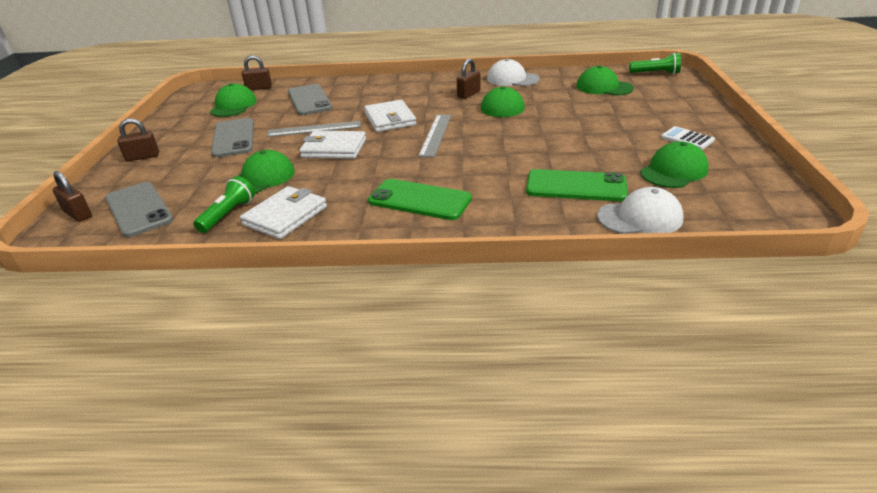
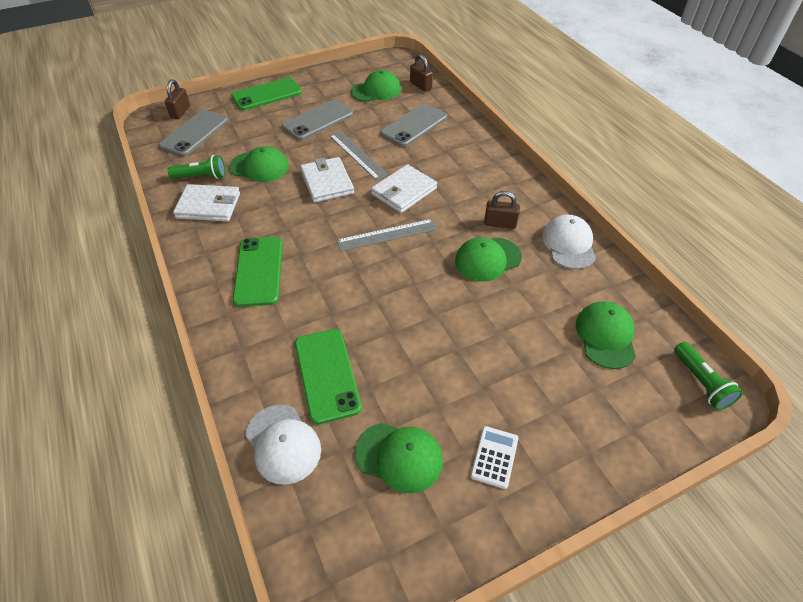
camera: 60 degrees right, 15 degrees up
brown padlock [117,118,159,161] -> green phone [231,77,302,111]

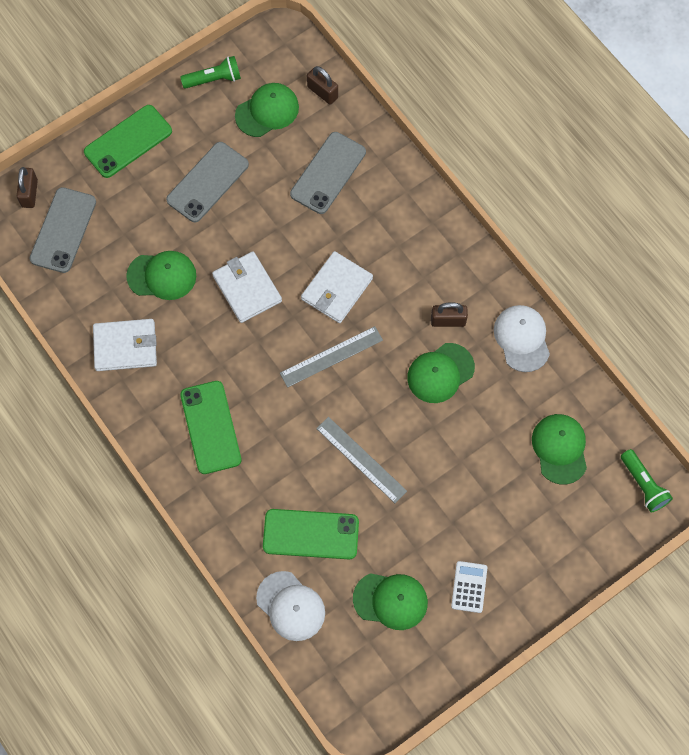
camera: 10 degrees left, 20 degrees up
green flashlight [167,155,225,179] -> green flashlight moved to [180,56,241,89]
green phone [295,329,362,425] -> green phone turned 60 degrees counterclockwise [263,509,359,559]
grey ruler [329,131,388,180] -> grey ruler moved to [316,417,407,503]

